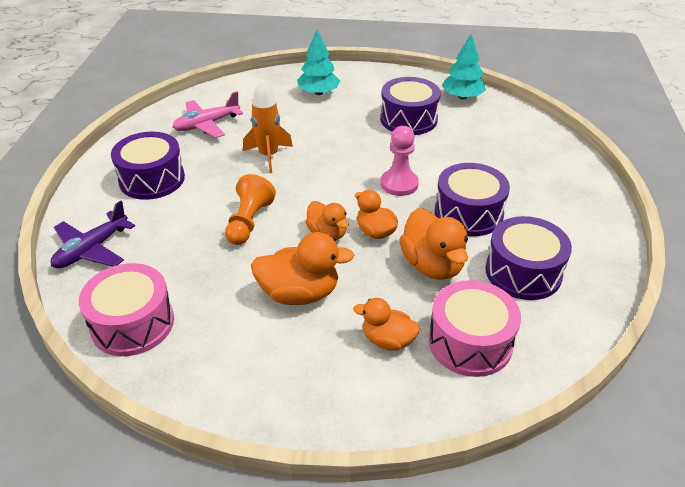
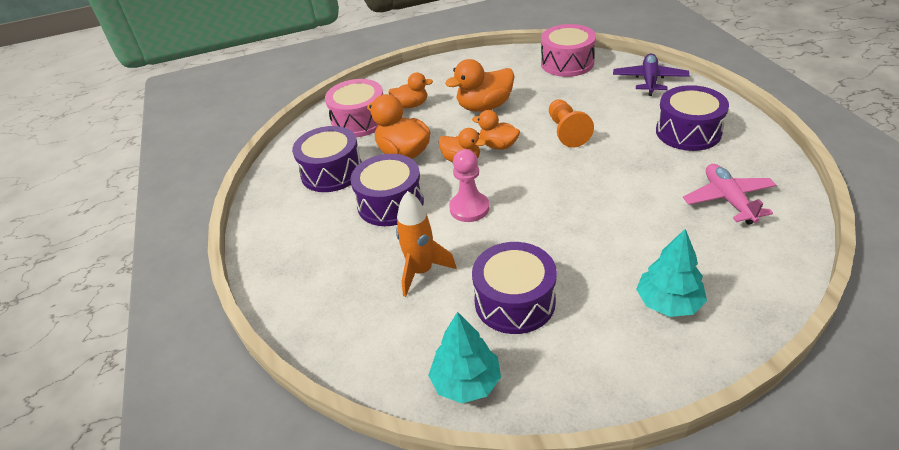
camera: 160 degrees right, 0 degrees up
pink plane [172,91,243,138] -> pink plane turned 45 degrees counterclockwise [683,164,776,225]
orange rocket [243,80,293,173] -> orange rocket moved to [396,191,457,297]

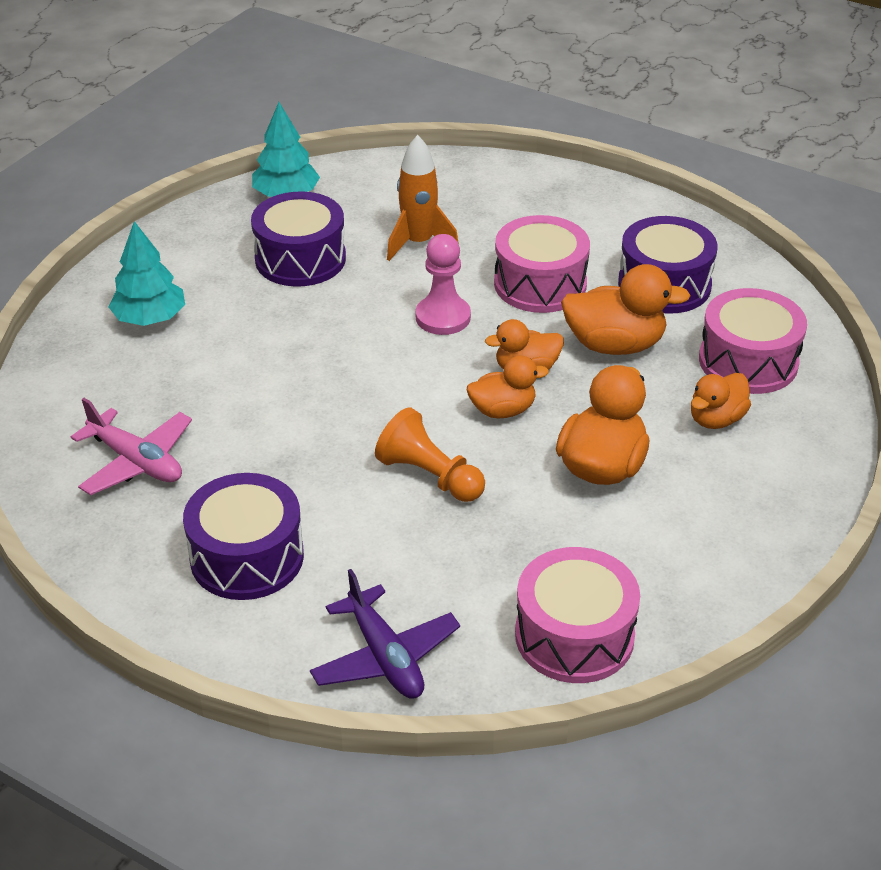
camera: 135 degrees right, 0 degrees up
purple drum [350,154,424,226] -> pink drum [494,215,590,313]

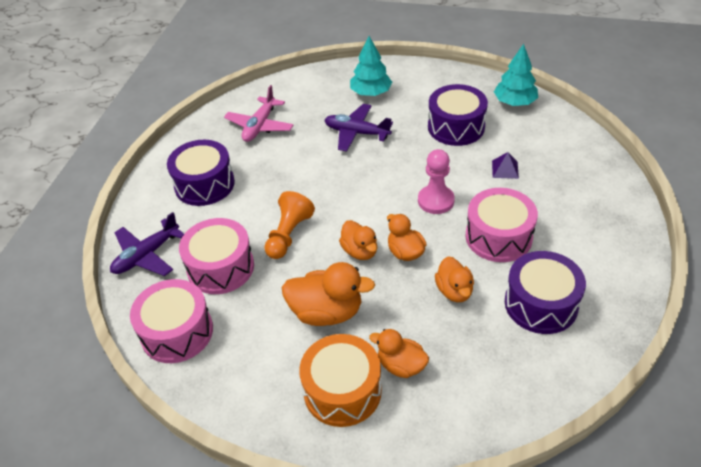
camera: 75 degrees right, 5 degrees up
orange rocket [387,135,459,261] -> purple pyramid [492,152,519,179]
orange duck [561,264,691,355] -> orange duck [435,256,474,302], size x0.64
pink drum [699,288,807,394] -> pink drum moved to [179,218,254,294]
none -> orange drum [299,334,382,427]
none -> purple plane [325,104,393,152]

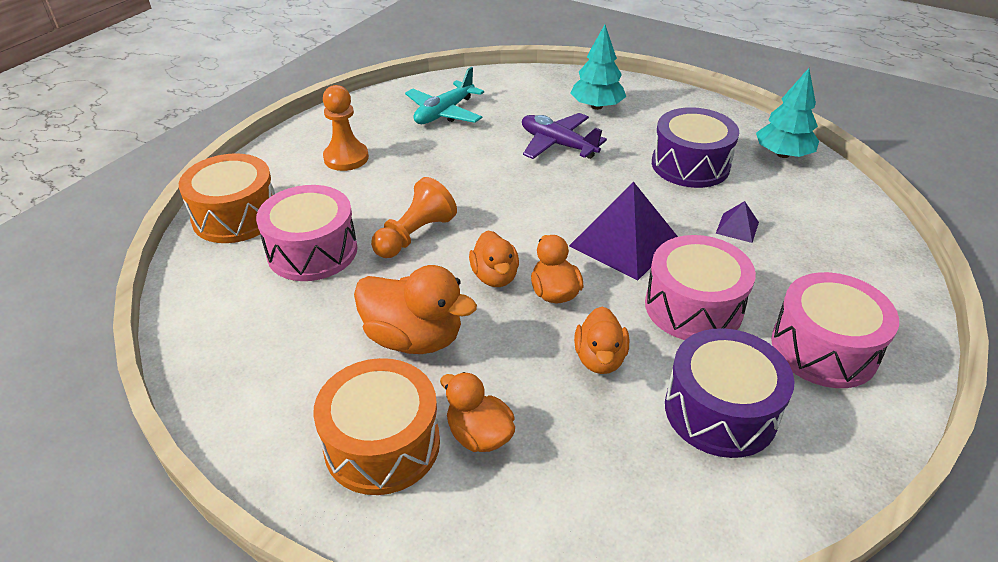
camera: 15 degrees right, 5 degrees down
purple plane [110,212,184,276] -> orange drum [179,153,275,243]
pink drum [130,279,213,363] -> pink drum moved to [771,272,899,388]
purple drum [167,140,235,206] -> orange pawn [323,85,369,171]
pink plane [224,85,294,142] -> turquoise plane [405,67,484,124]
pink pawn [418,149,455,214] -> purple pyramid [569,182,678,281]

